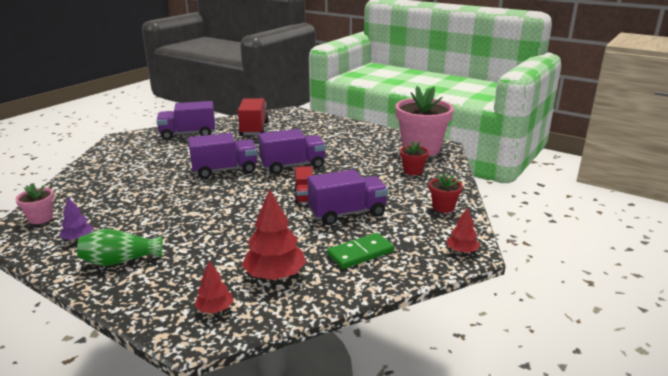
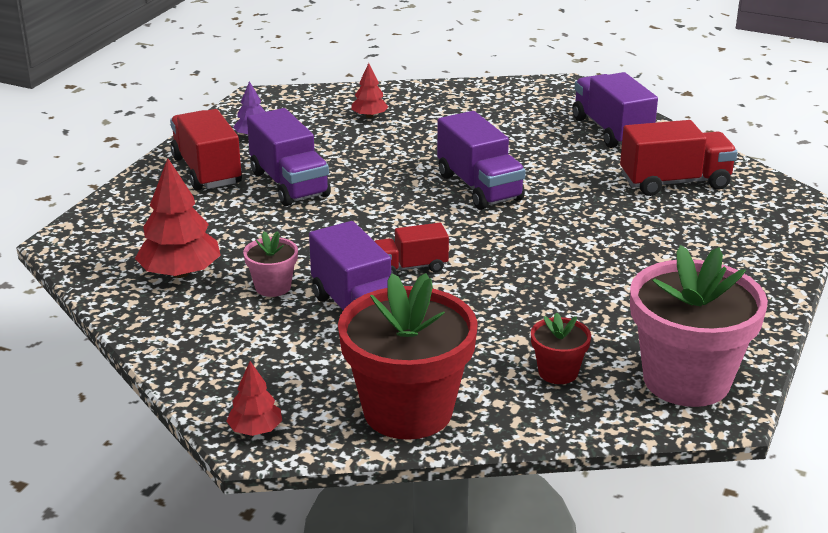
camera: 80 degrees right, 5 degrees up
pink flower pot [15,183,54,224] -> pink flower pot moved to [243,231,298,297]
green vase [77,229,162,266] -> red truck [170,109,242,191]
red tree [195,261,234,313] -> red tree moved to [351,63,388,118]
purple truck [258,129,326,174] -> purple truck moved to [247,108,331,206]
green domino [327,233,394,269] -> none
red flower pot [429,173,463,213] -> red flower pot [338,273,478,440], size x2.17

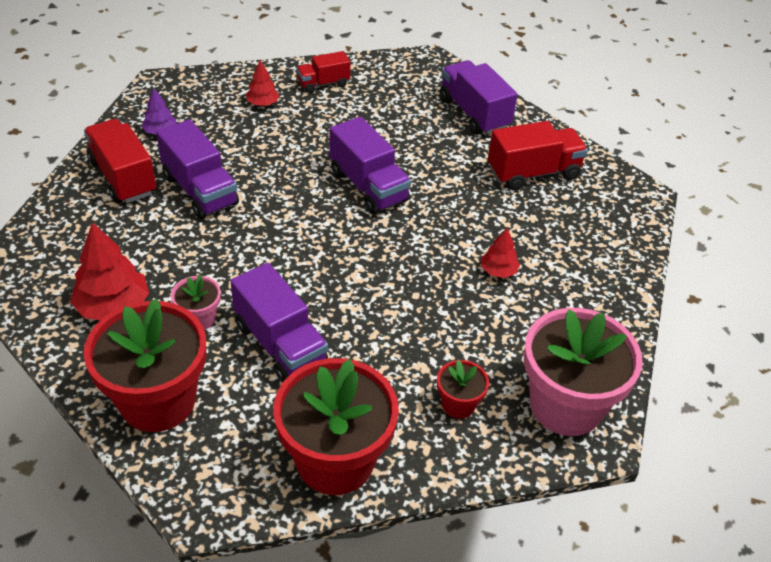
camera: 10 degrees left, 15 degrees up
red tree [226,361,282,436] -> red tree moved to [481,228,520,278]
red truck [375,223,449,275] -> red truck moved to [297,51,351,93]
none -> red flower pot [84,299,206,432]

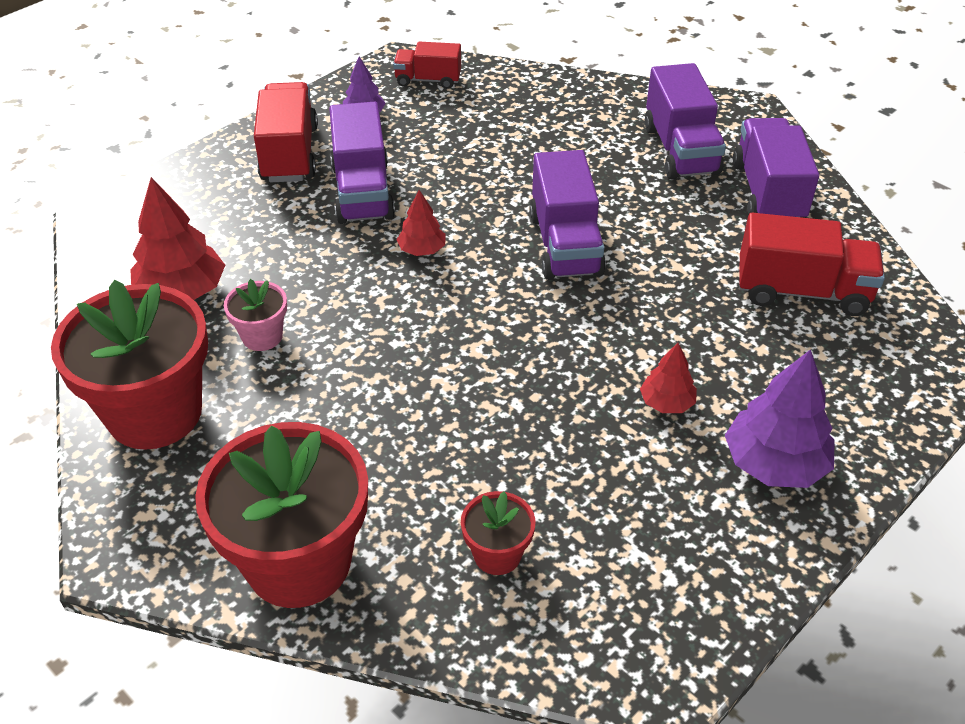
camera: 30 degrees right, 0 degrees up
purple truck [230,263,328,383] -> purple truck moved to [645,63,726,179]
red tree [246,60,279,106] -> red tree moved to [396,190,446,256]
red truck [297,51,351,93] -> red truck moved to [393,42,461,89]
pink flower pot [524,308,642,436] -> none
none -> purple tree [725,349,834,488]

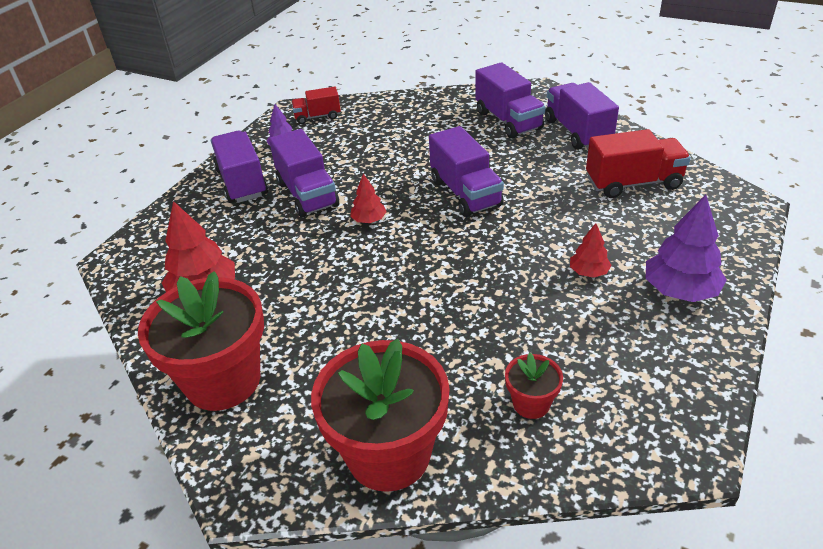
camera: 15 degrees left, 5 degrees down
pink flower pot [224,279,287,351] -> none
red truck [254,82,318,182] -> purple truck [211,131,268,203]

